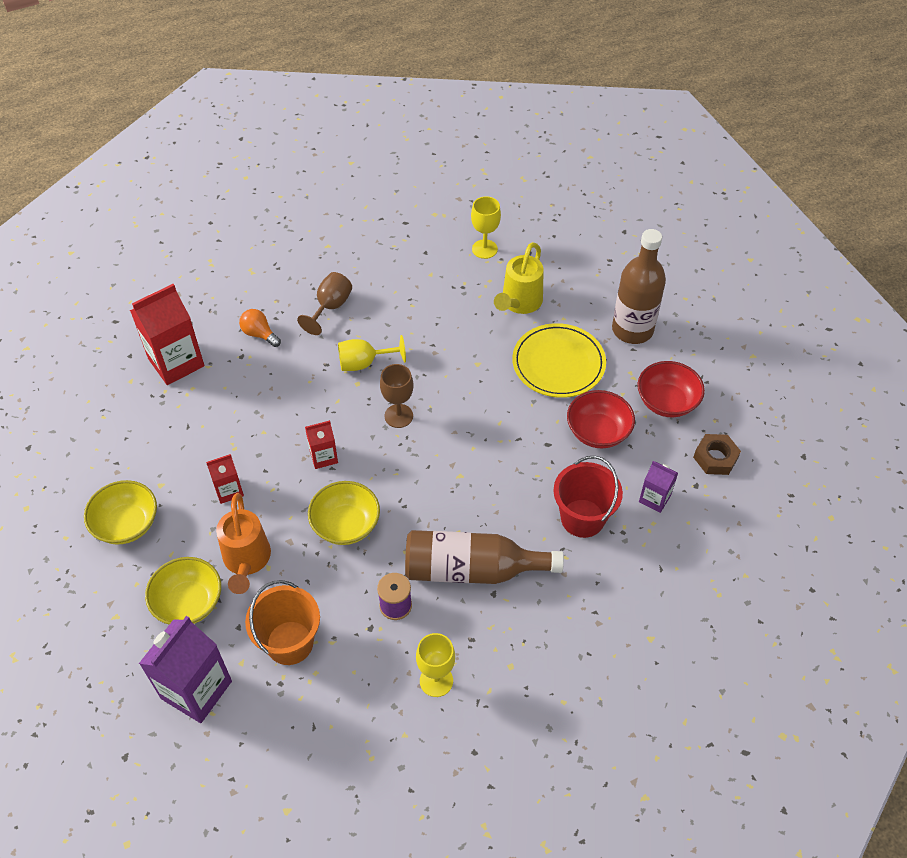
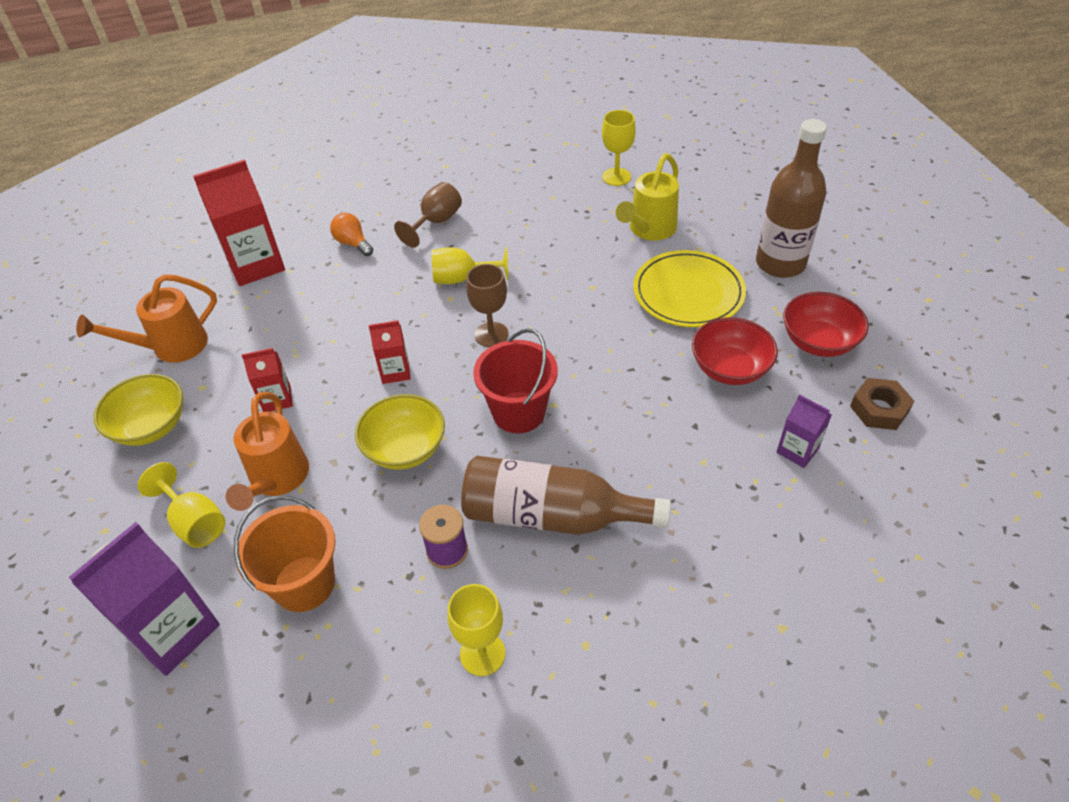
camera: 10 degrees right, 5 degrees down
yellow bowl [145,557,221,624] -> yellow goblet [138,462,225,548]
red bucket [553,456,623,538] -> red bucket moved to [473,328,558,433]
none -> orange watering can [76,274,217,363]

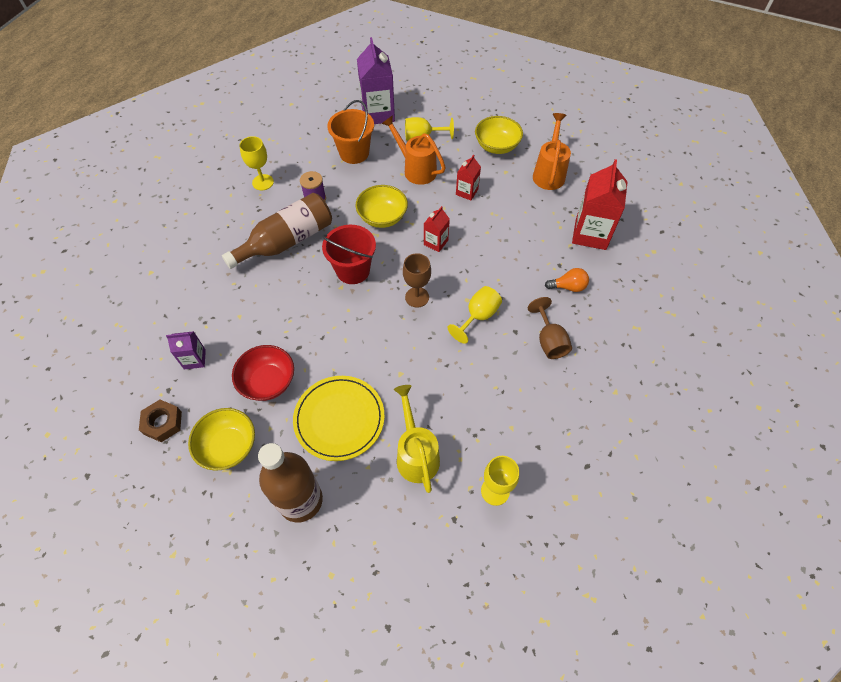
camera: 130 degrees right, 10 degrees up
red bowl [783,292,869,357] -> yellow bowl [188,408,255,471]

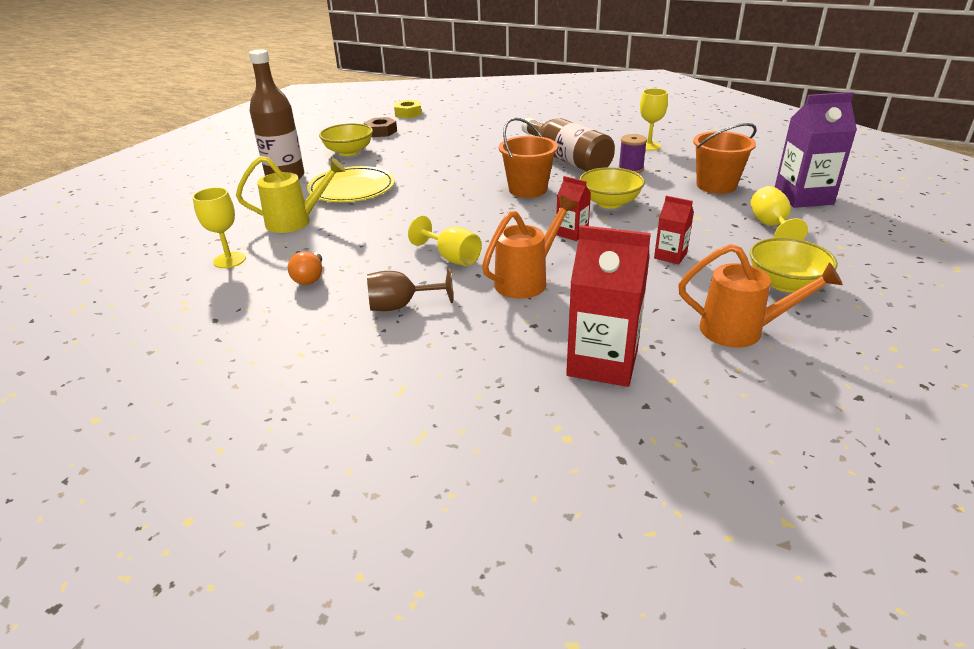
camera: 95 degrees right, 25 degrees down
purple carton [166,331,206,370] -> none
red bowl [232,345,294,401] -> none
red bucket [322,225,376,284] -> orange bucket [499,117,558,198]
orange watering can [382,115,446,185] -> orange watering can moved to [482,195,578,299]
brown goblet [403,253,431,308] -> none
orange light bulb [545,268,589,292] -> orange light bulb moved to [288,251,322,285]
none -> yellow nut [394,100,421,118]

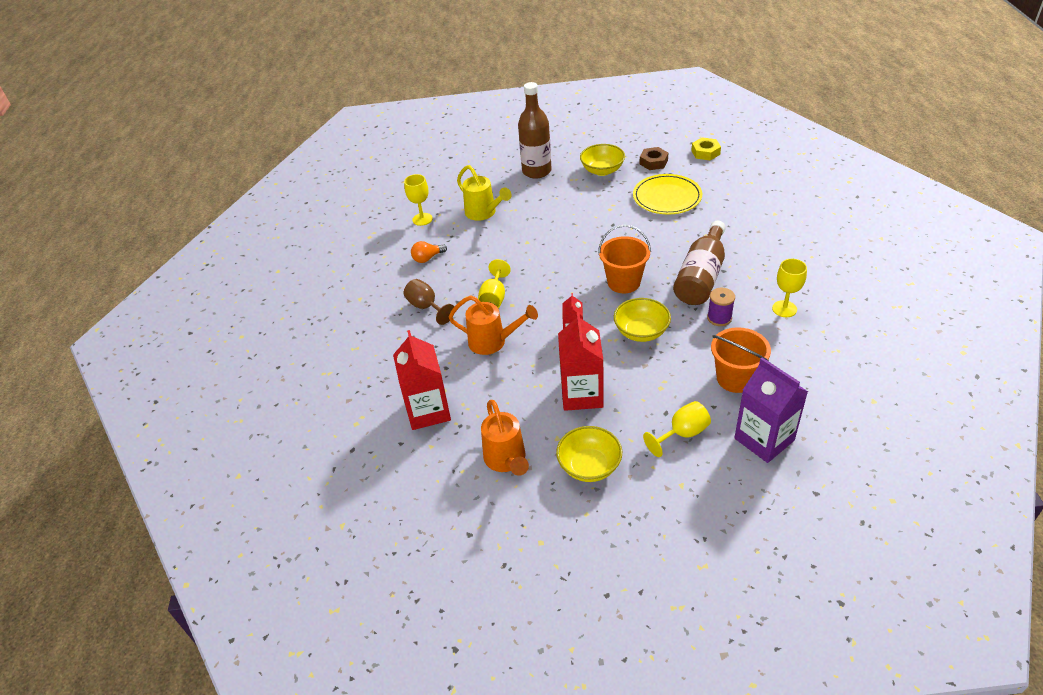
camera: 60 degrees right, 10 degrees up
yellow plate [307,166,395,202] -> yellow plate moved to [633,174,702,215]
red carton [654,196,694,264] -> red carton [558,312,604,411], size x1.89

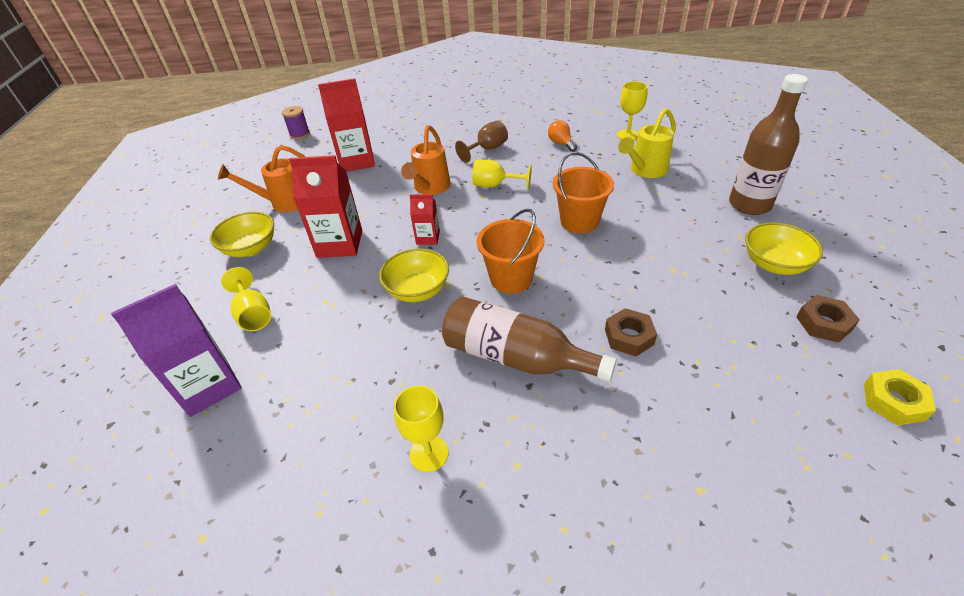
camera: 90 degrees right, 0 degrees up
yellow plate [633,174,702,215] -> none
purple spool [707,288,735,326] -> purple spool moved to [282,106,310,140]
orange bucket [711,327,771,393] -> orange bucket moved to [553,152,614,233]
none -> brown nut [605,308,657,357]

